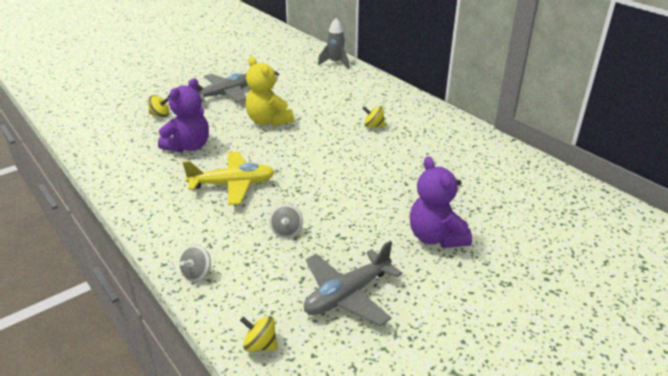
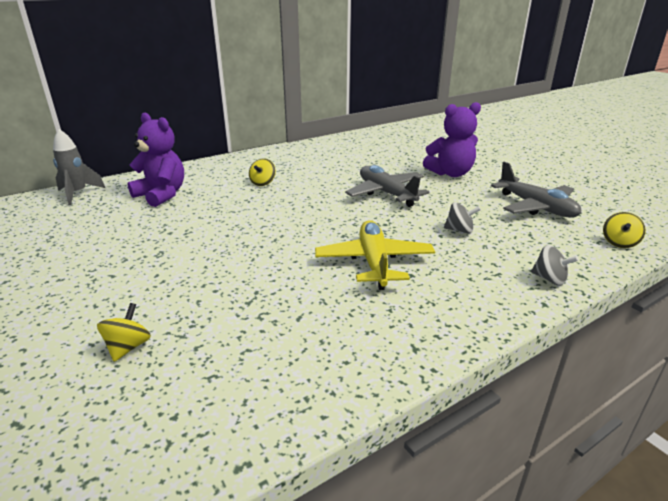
camera: 85 degrees left, 5 degrees down
purple teddy bear [158,78,209,153] -> purple teddy bear moved to [127,113,184,207]
grey plane [188,73,248,102] -> grey plane moved to [345,165,430,207]
yellow teddy bear [245,57,294,126] -> none

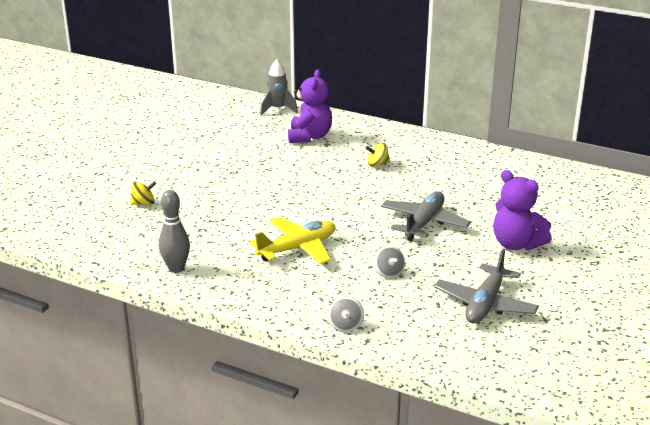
camera: 60 degrees right, 0 degrees up
yellow spinning top [603,212,646,248] -> none
none -> grey bowling pin [159,190,190,273]

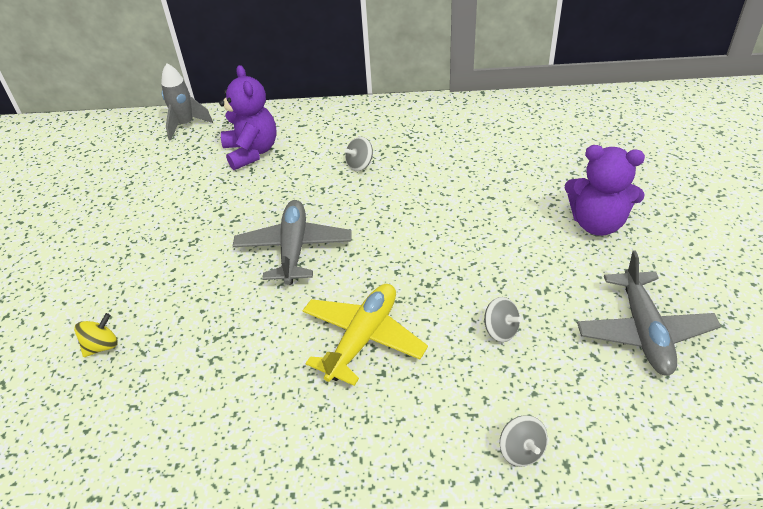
camera: 25 degrees left, 15 degrees up
grey bowling pin [159,190,190,273] -> none
yellow spinning top [365,143,390,167] -> grey spinning top [344,137,373,171]
grey plane [381,191,471,241] -> grey plane moved to [233,200,352,285]

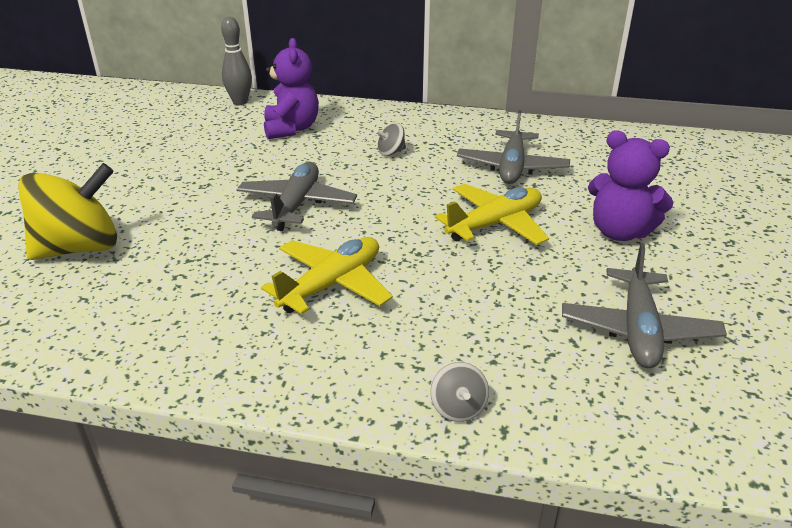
camera: 10 degrees right, 10 degrees down
yellow spinning top [74,313,118,357] -> yellow spinning top [18,163,117,260], size x2.36
grey rocket [161,63,213,141] -> grey bowling pin [221,17,252,105]
grey spinning top [484,297,522,342] -> none
none -> yellow plane [435,184,549,245]
none -> grey plane [457,110,570,184]

